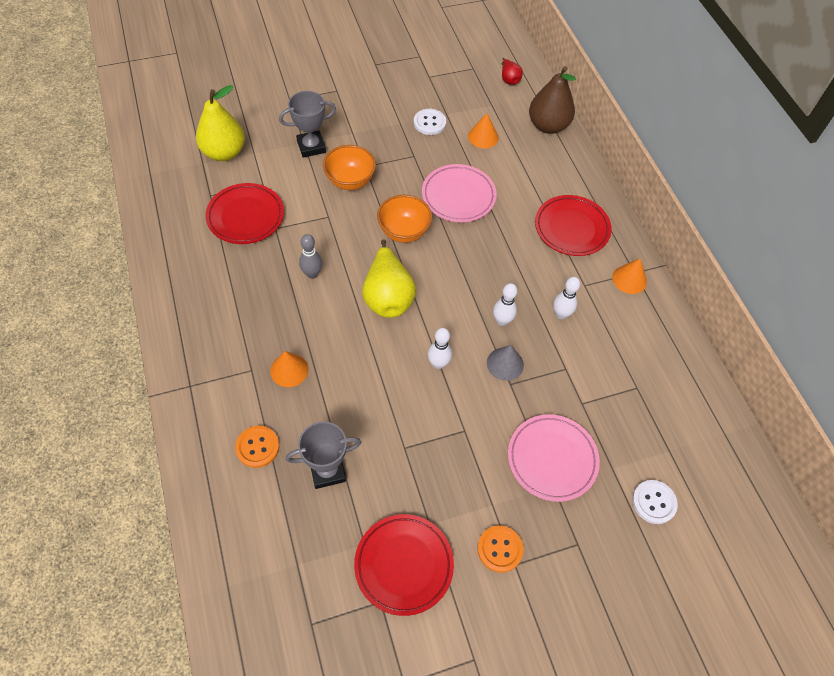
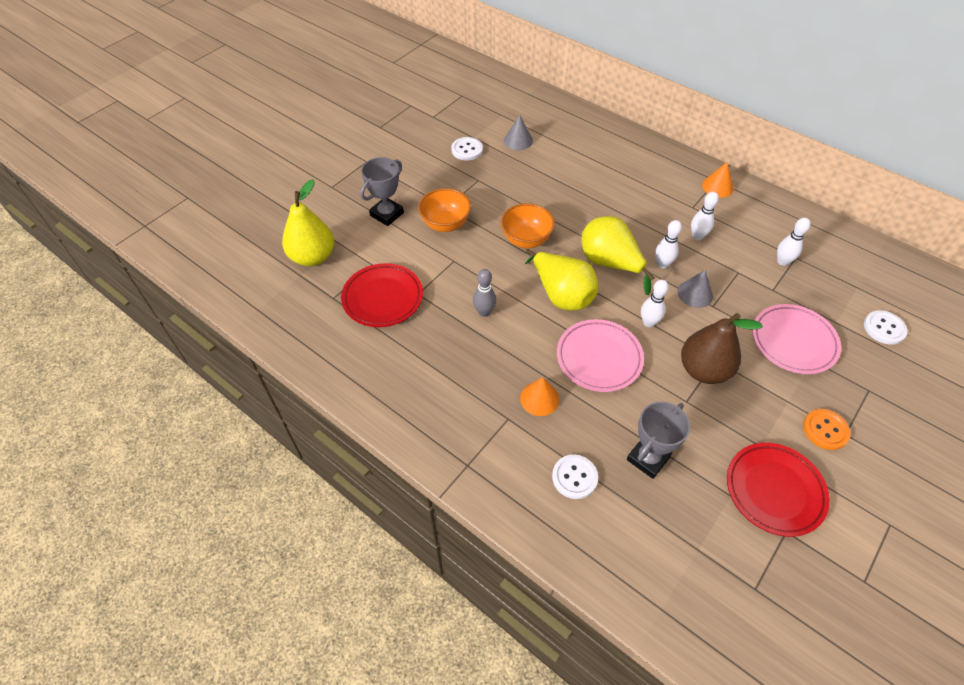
camera: 30 degrees left, 5 degrees down
orange button [235,426,279,468] -> white button [552,455,598,499]
pink plate [422,164,497,222] -> pink plate moved to [557,319,644,392]
orange cone [468,113,499,149] -> grey cone [504,115,533,150]
red pear [502,58,523,85] -> none
brown pear [529,66,576,134] -> brown pear moved to [681,313,763,384]
red plate [535,195,612,256] -> none
none -> yellow pear [581,216,655,295]
none -> white bowling pin [777,218,811,266]

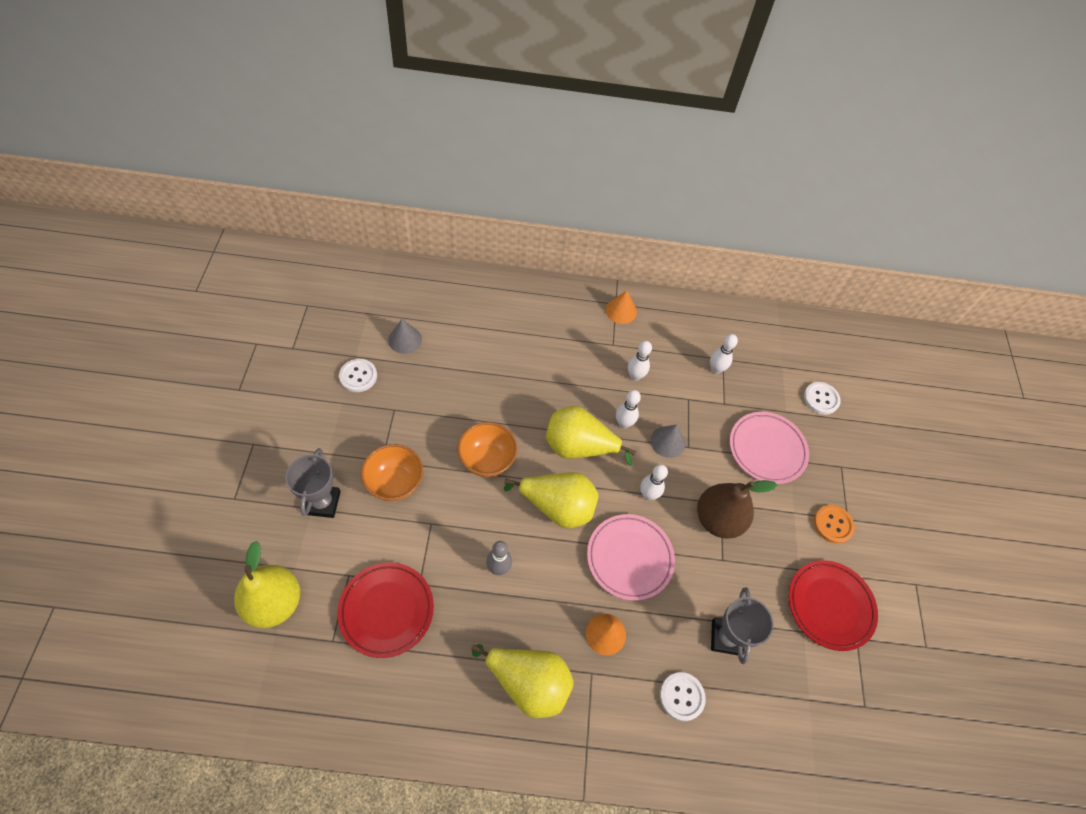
camera: 40 degrees left, 5 degrees up
none -> yellow pear [471,644,574,718]

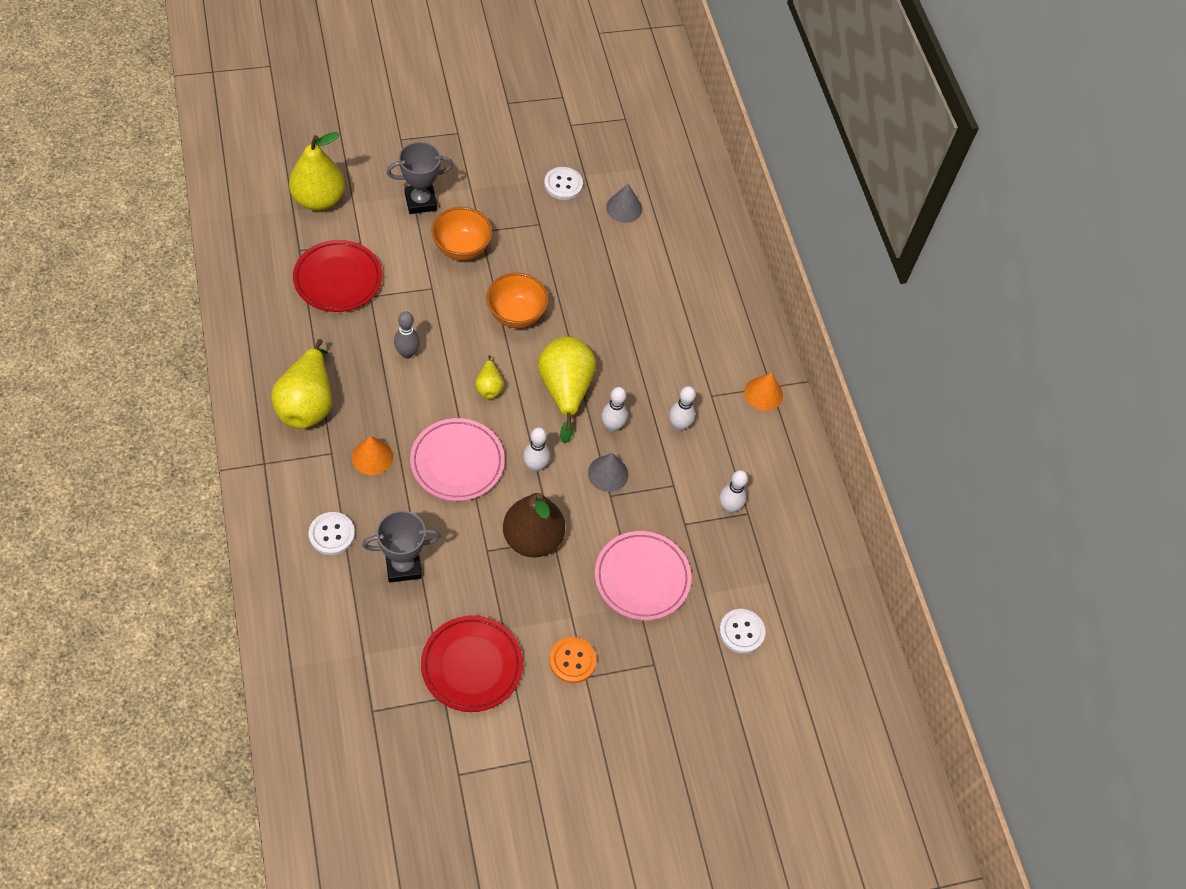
camera: 70 degrees right, 0 degrees up
yellow pear [504,472,598,528] -> yellow pear [475,355,504,399], size x0.49

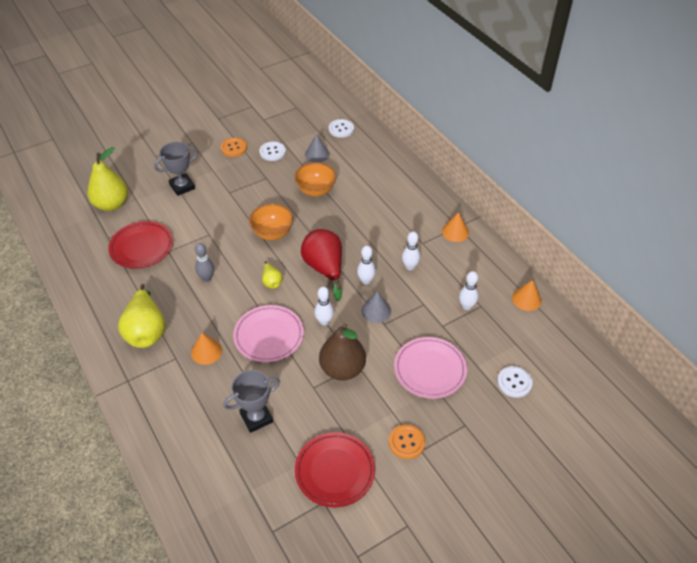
camera: 10 degrees left, 10 degrees down
white button [309,512,355,555] -> white button moved to [329,119,354,138]
orange bowl [431,207,492,260] -> orange bowl moved to [294,162,336,197]
yellow pear [538,336,596,444] -> red pear [301,229,342,301]
none -> orange button [221,138,247,157]
none -> orange cone [512,280,542,311]

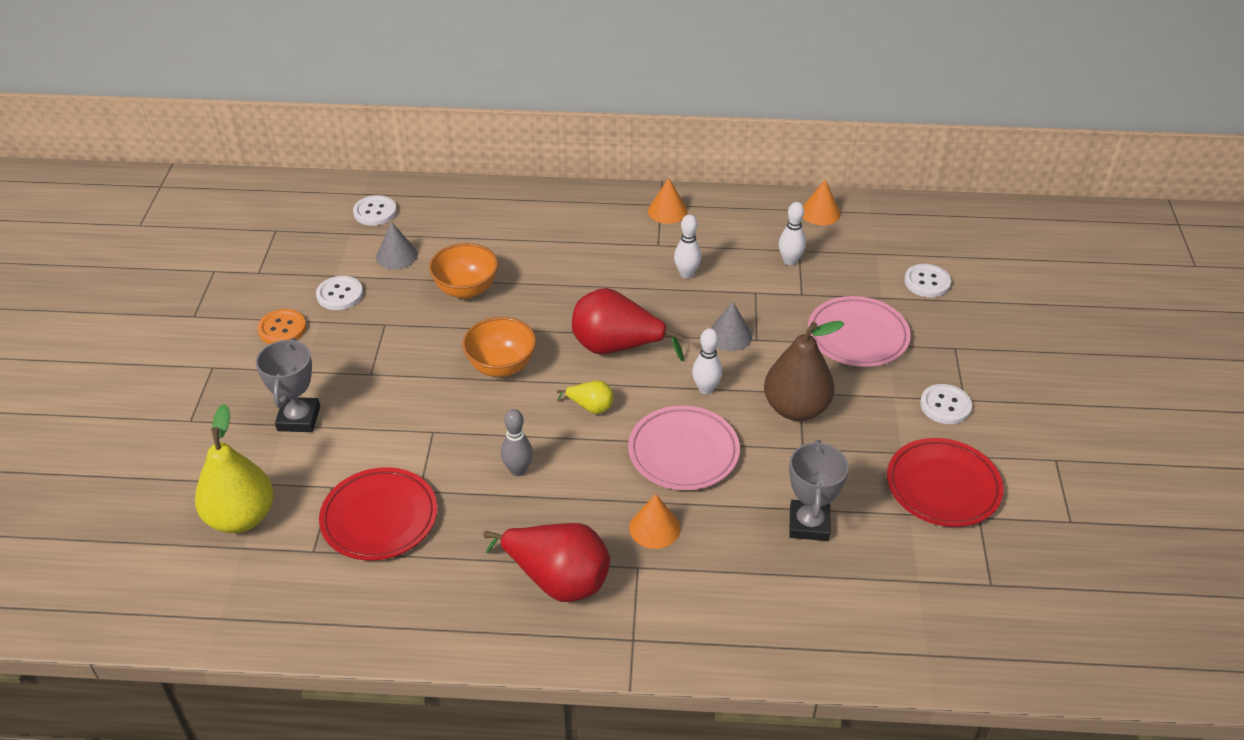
camera: 55 degrees left, 5 degrees down
yellow pear [118,284,166,348] -> red pear [483,523,610,602]
white bowling pin [357,246,376,285] -> none
orange button [389,424,425,459] -> white button [920,384,972,424]

